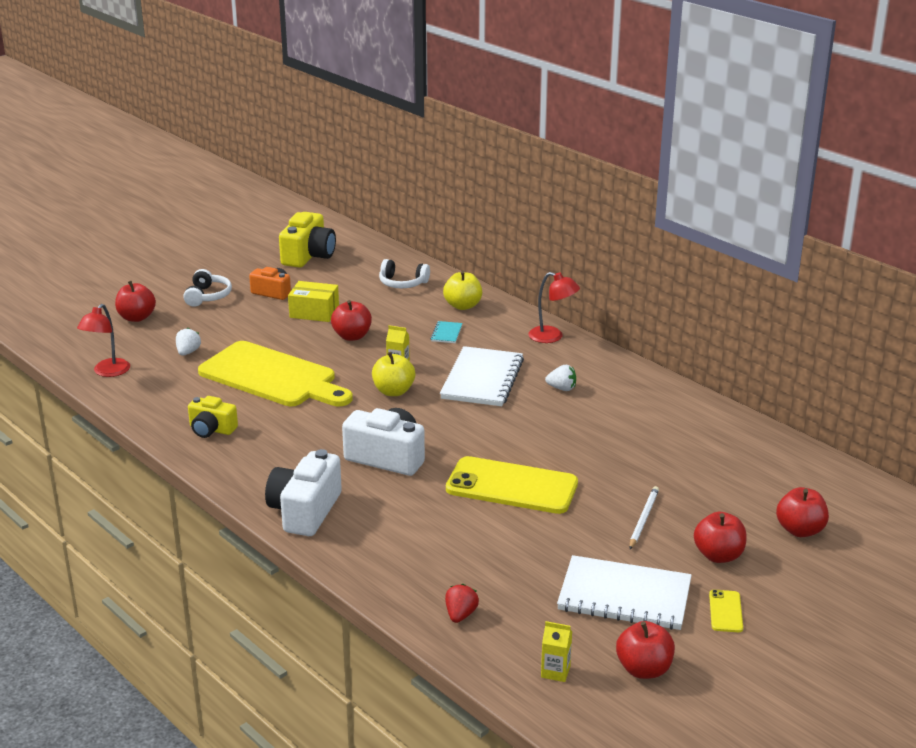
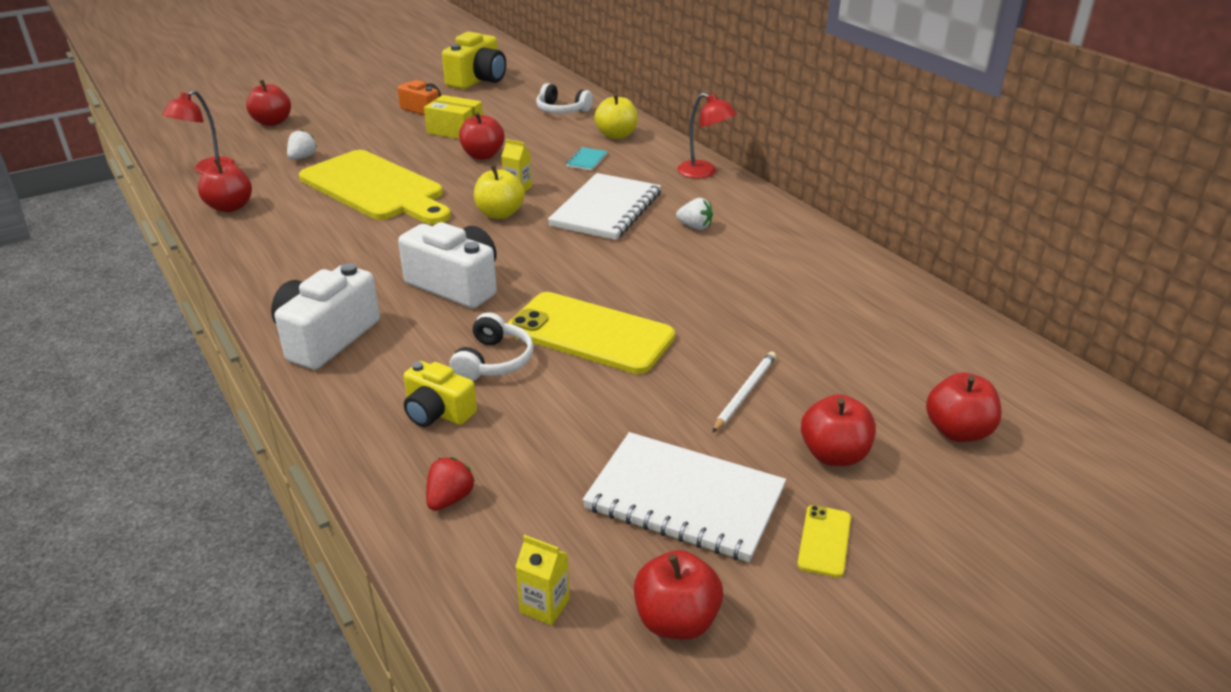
camera: 10 degrees right, 5 degrees up
white headphones [183,269,232,307] -> white headphones moved to [449,312,533,381]
yellow camera [188,396,238,438] -> yellow camera moved to [403,361,477,427]
none -> red apple [198,159,252,212]

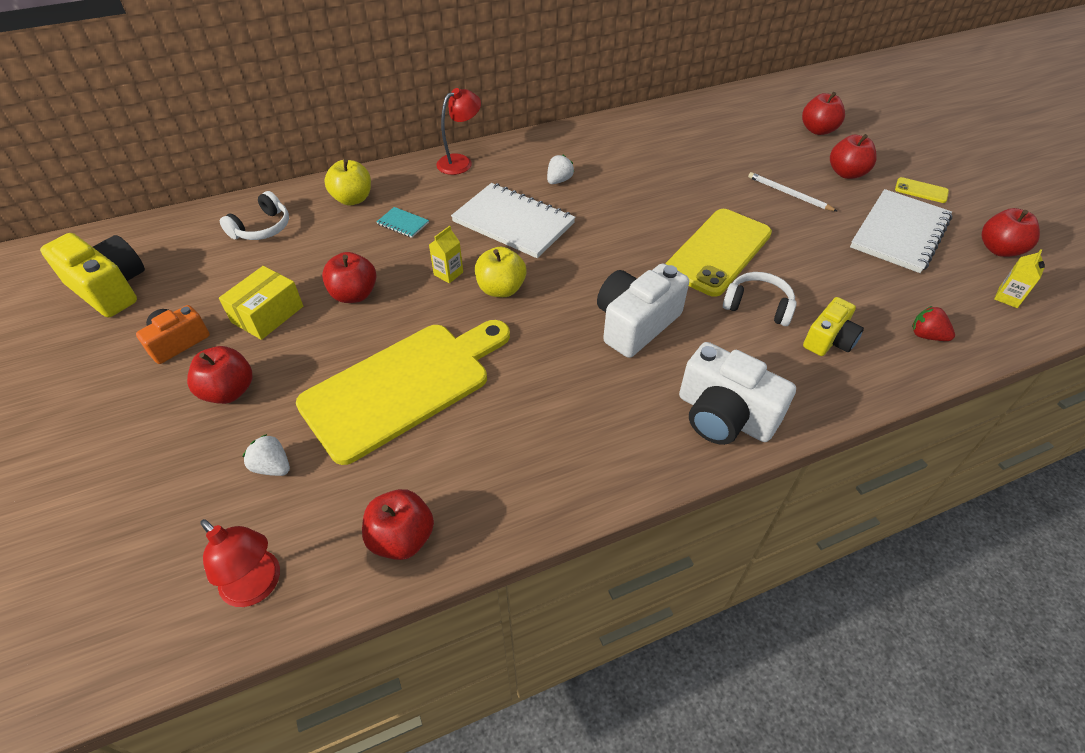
camera: 80 degrees left, 15 degrees up
red apple [246,80,291,126] -> red apple moved to [187,346,253,404]

